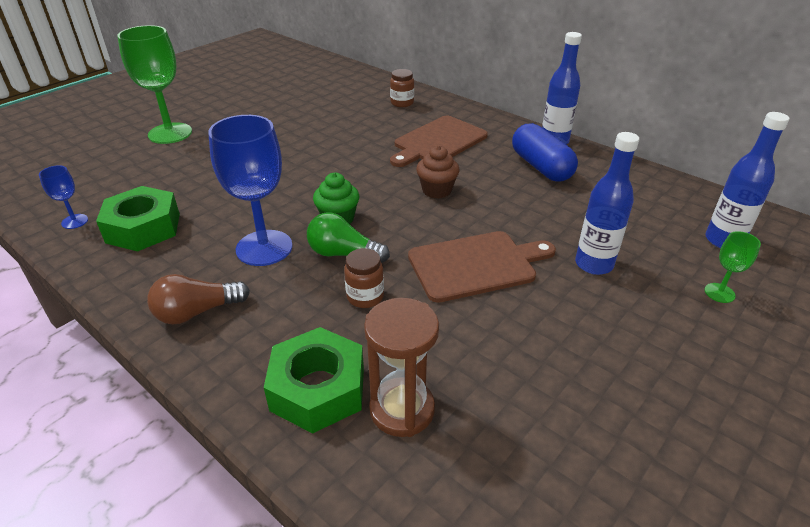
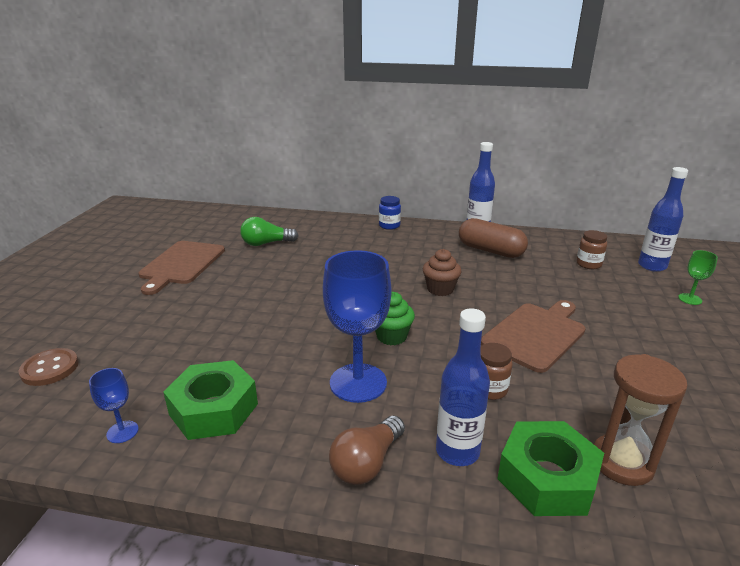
camera: 30 degrees left, 10 degrees down
green goblet [117,25,192,144] -> none
green light bulb [307,213,390,263] -> green light bulb moved to [240,217,298,246]
brown jar [390,69,414,107] -> brown jar moved to [576,230,607,269]
brown cutting board [390,116,488,167] -> brown cutting board moved to [139,241,225,295]
blue capsule [512,123,578,182] -> brown capsule [459,218,528,258]
blue bottle [575,132,639,275] -> blue bottle moved to [436,308,490,466]
none -> brown button [19,348,79,386]
none -> blue jar [379,196,401,230]

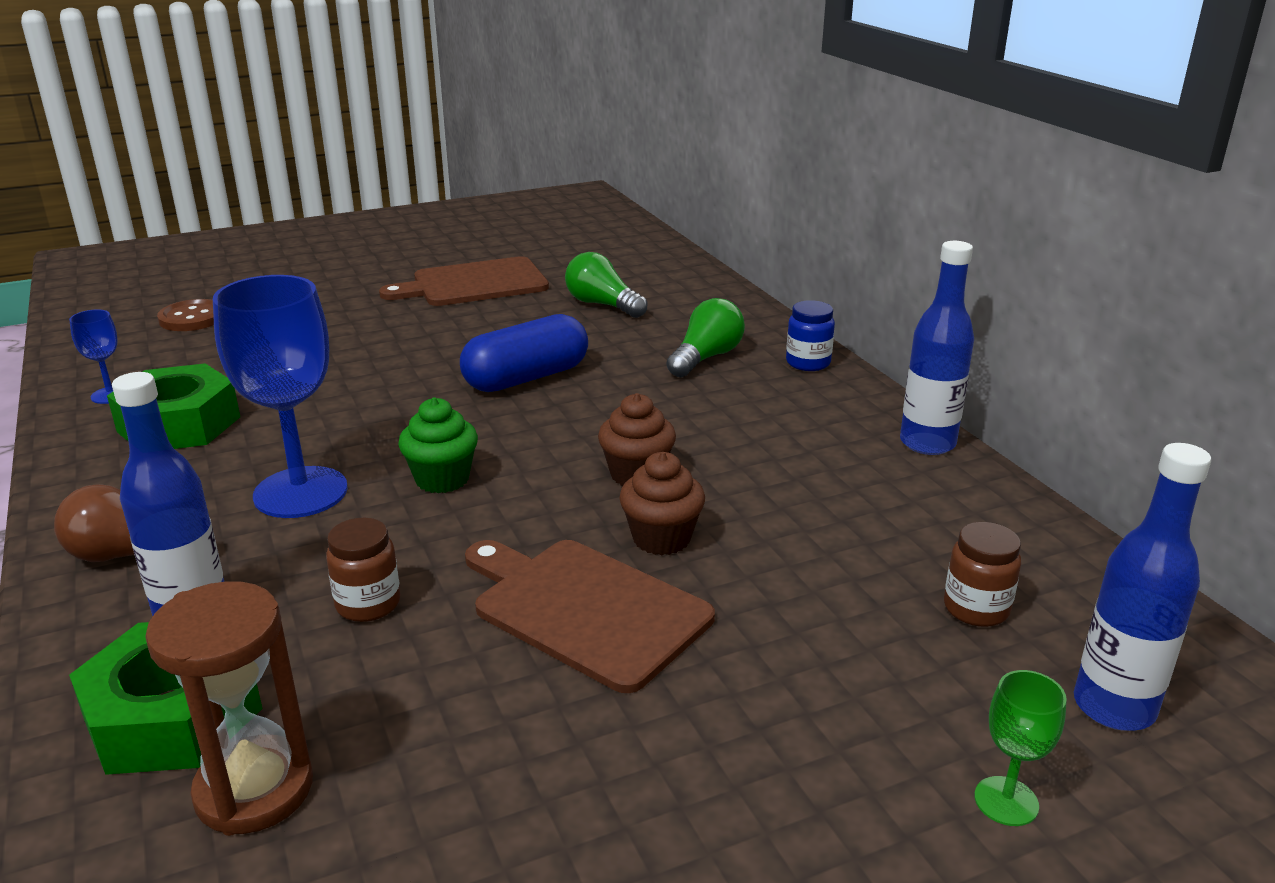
camera: 55 degrees right, 0 degrees up
brown capsule [459,218,528,258] -> none
brown cutting board [481,300,586,373] -> brown cutting board turned 150 degrees counterclockwise [465,540,715,693]
none -> blue capsule [460,314,588,392]
none -> brown cupcake [619,452,705,555]
none -> green light bulb [666,298,745,377]

